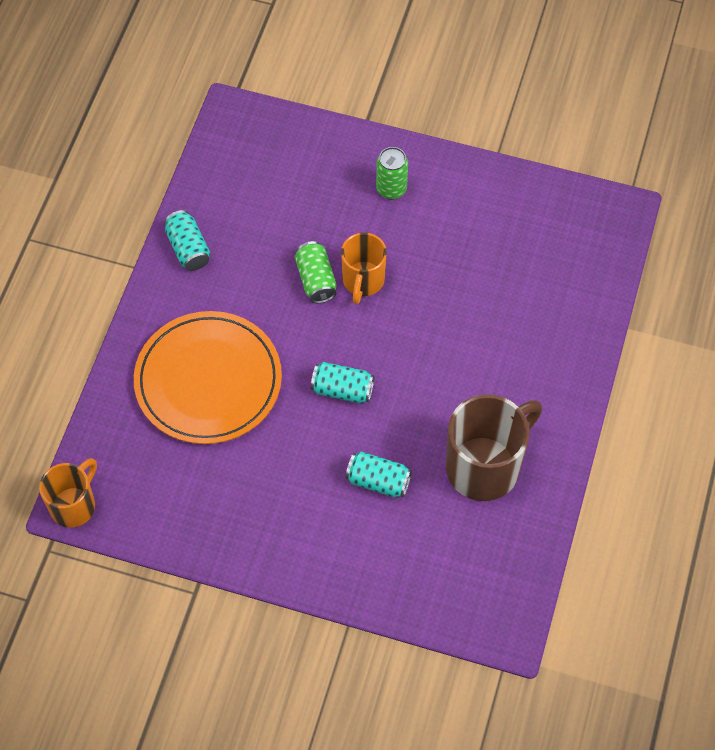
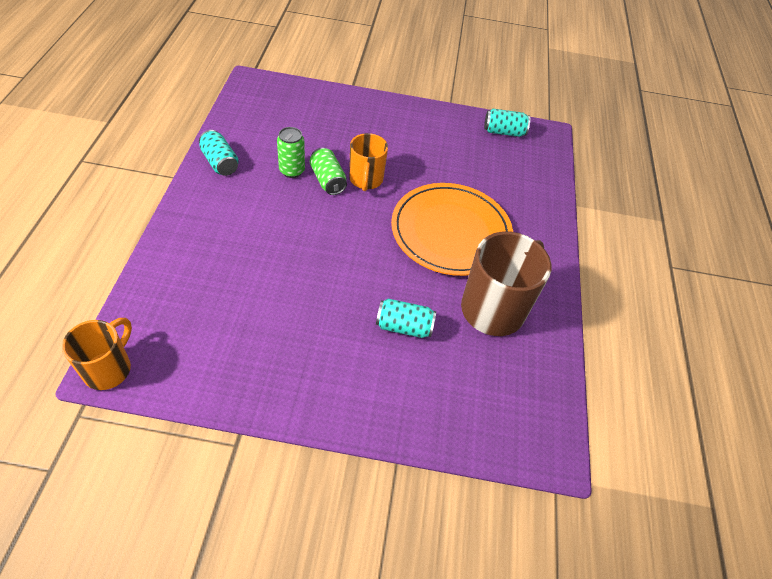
camera: 15 degrees left, 10 degrees down
orange plate [134,311,282,444] -> orange plate moved to [391,183,513,276]
turquoise can [311,362,375,403] -> turquoise can moved to [484,109,530,137]
green can [376,147,408,199] -> green can moved to [277,127,305,178]

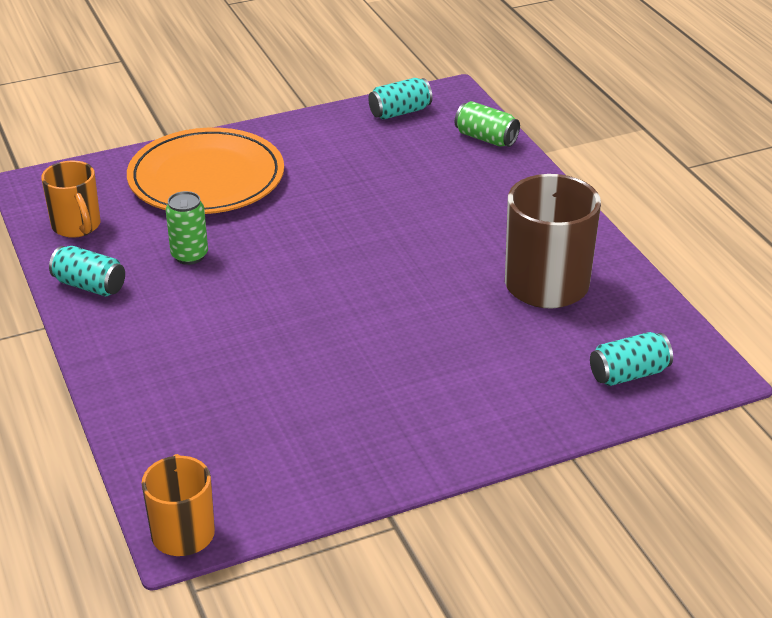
camera: 25 degrees left, 15 degrees down
green can [310,148,347,195] -> green can moved to [455,101,520,147]
orange mug [349,133,388,191] -> orange mug moved to [41,161,100,238]
turquoise can [376,299,436,338] -> turquoise can moved to [590,332,673,386]
orange plate [391,183,513,276] -> orange plate moved to [127,127,284,214]

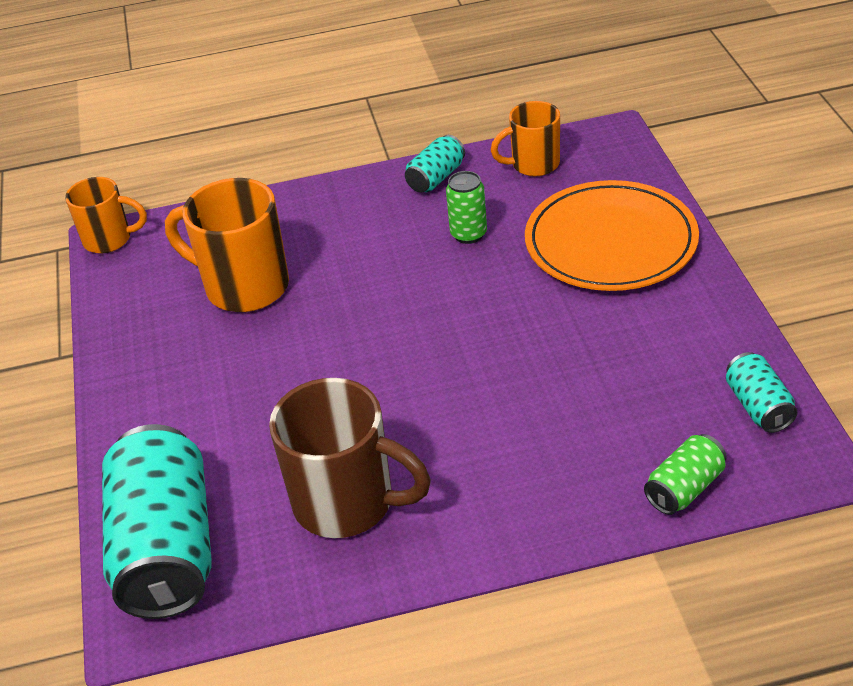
camera: 105 degrees right, 5 degrees up
turquoise can [590,332,673,386] -> turquoise can [102,424,212,619], size x2.14
none -> orange mug [165,178,289,312]

